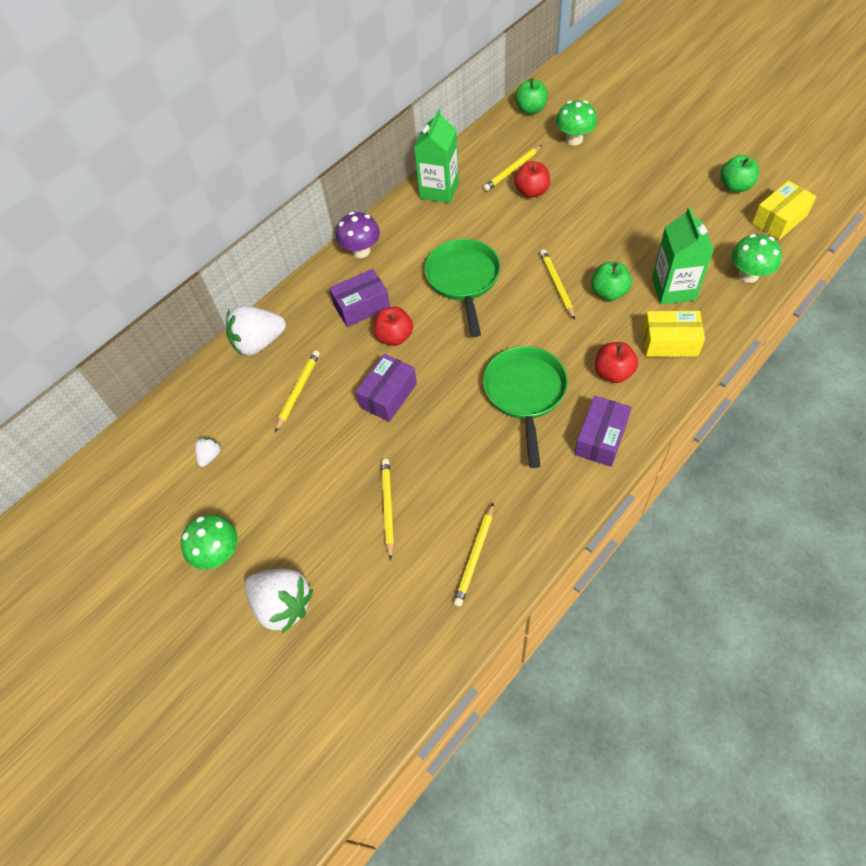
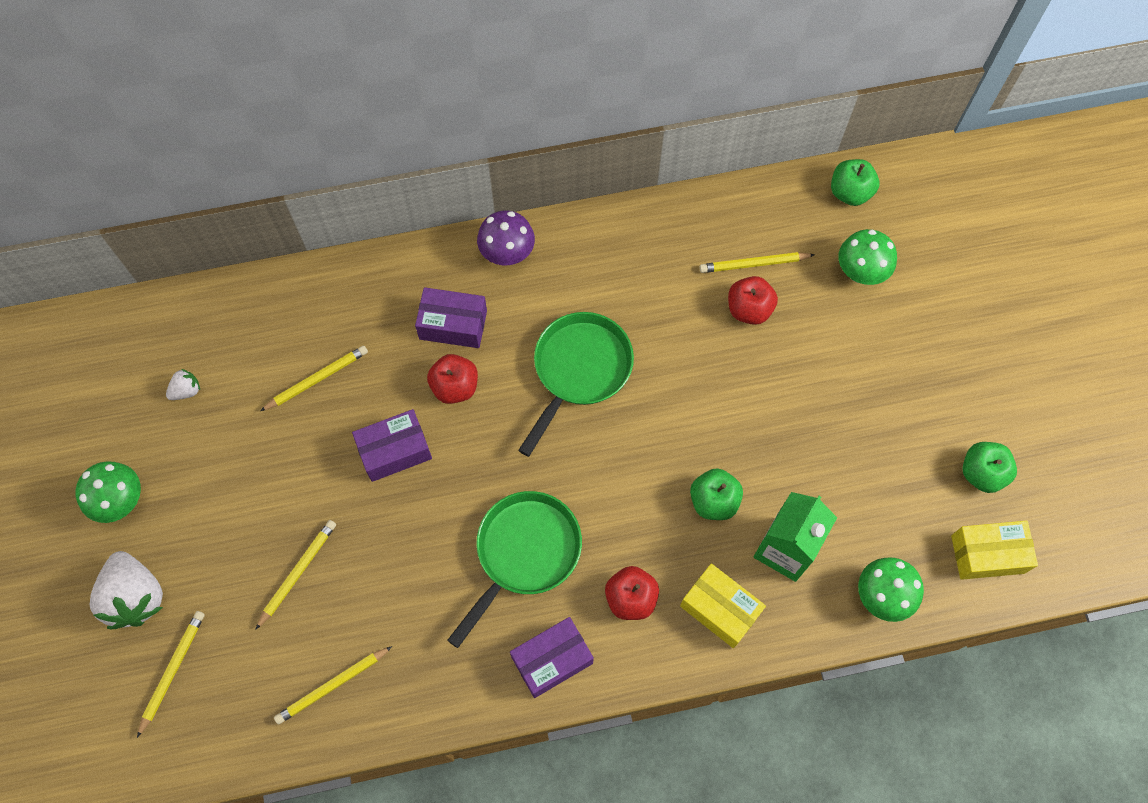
camera: 30 degrees right, 10 degrees up
white strawberry [226,305,286,356] -> none
green carton [414,109,459,203] -> none
yellow pencil [540,250,575,320] -> yellow pencil moved to [137,611,205,738]

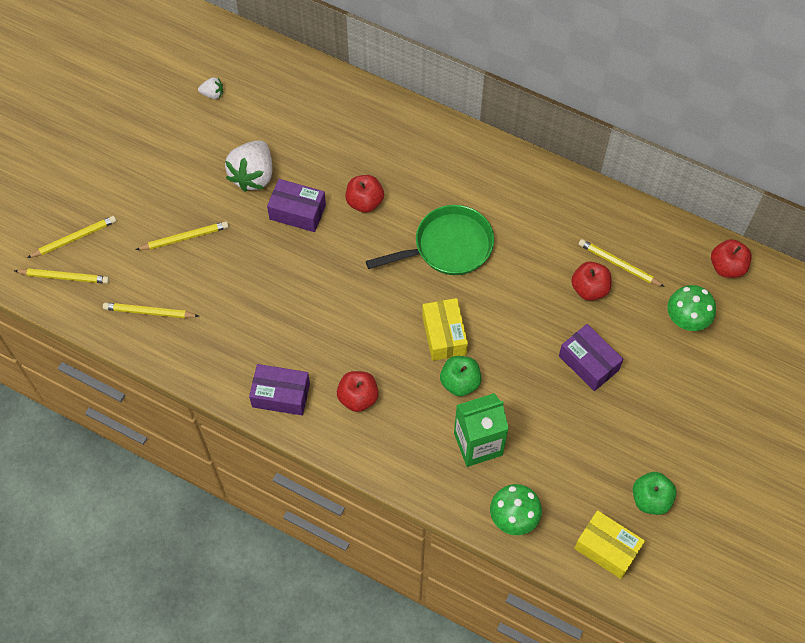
camera: 40 degrees right, 5 degrees down
green mushroom [75,461,141,523] -> none
white strawberry [90,551,163,629] -> white strawberry moved to [225,140,273,192]
yellow pencil [260,346,368,411] -> yellow pencil moved to [15,268,109,284]
purple box [415,287,487,348] -> purple box moved to [559,324,623,391]
green pan [447,491,582,648] -> none
purple mushroom [477,211,535,265] -> none
yellow box [680,564,766,648] -> yellow box moved to [422,298,468,361]
green apple [831,159,879,206] -> red apple [711,239,752,278]

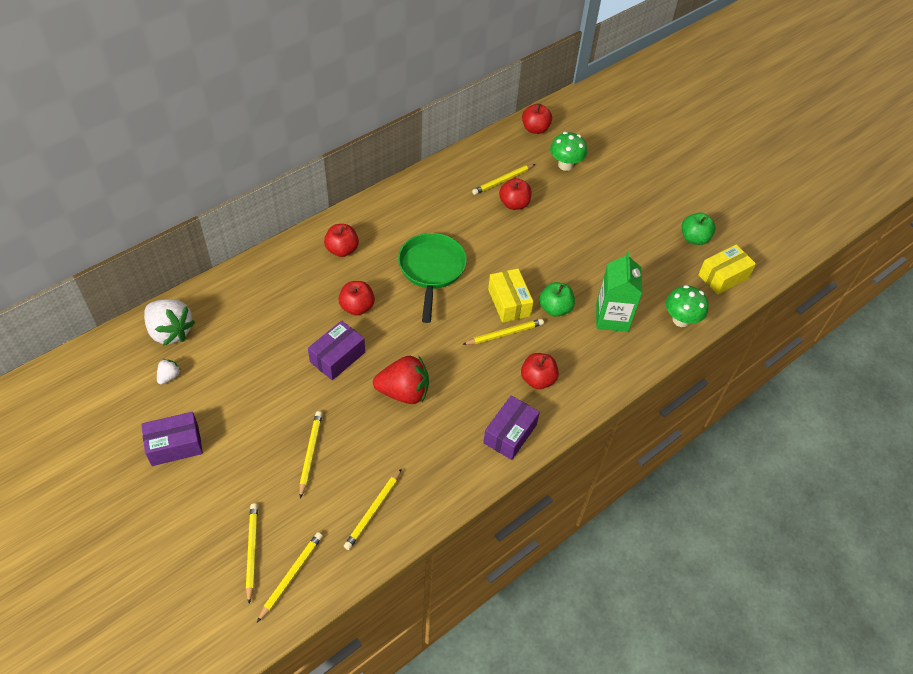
camera: 70 degrees left, 10 degrees down
white strawberry [225,140,273,192] -> white strawberry moved to [144,299,195,346]
yellow box [422,298,468,361] -> yellow box turned 60 degrees clockwise [488,268,534,323]
purple box [559,324,623,391] -> purple box moved to [141,412,203,466]
none -> red apple [324,224,359,257]
none -> red strawberry [373,355,429,404]
none -> yellow pencil [462,319,544,345]

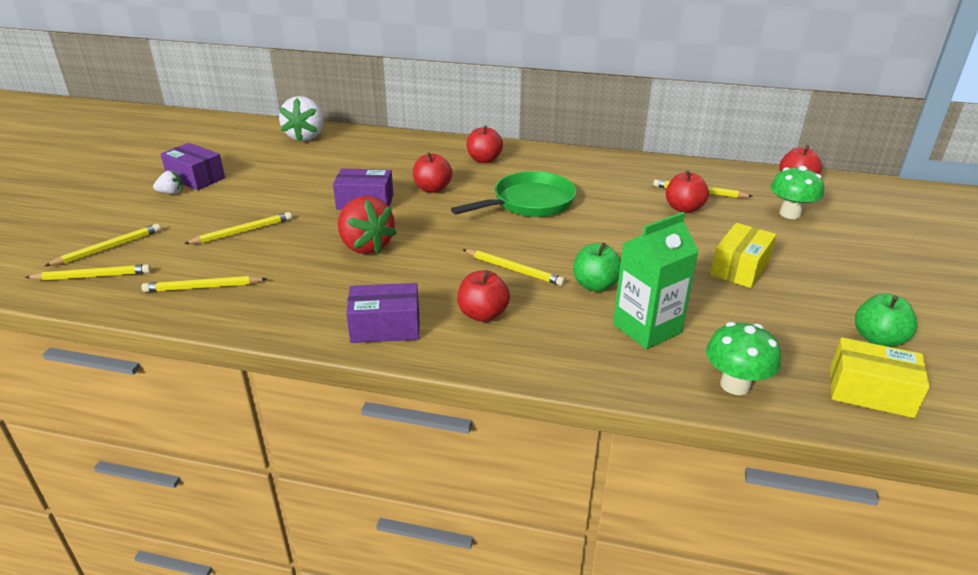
camera: 55 degrees right, 20 degrees down
white strawberry [157,359,181,385] -> white strawberry moved to [153,171,183,194]
yellow box [488,268,534,323] -> yellow box moved to [710,223,776,288]

